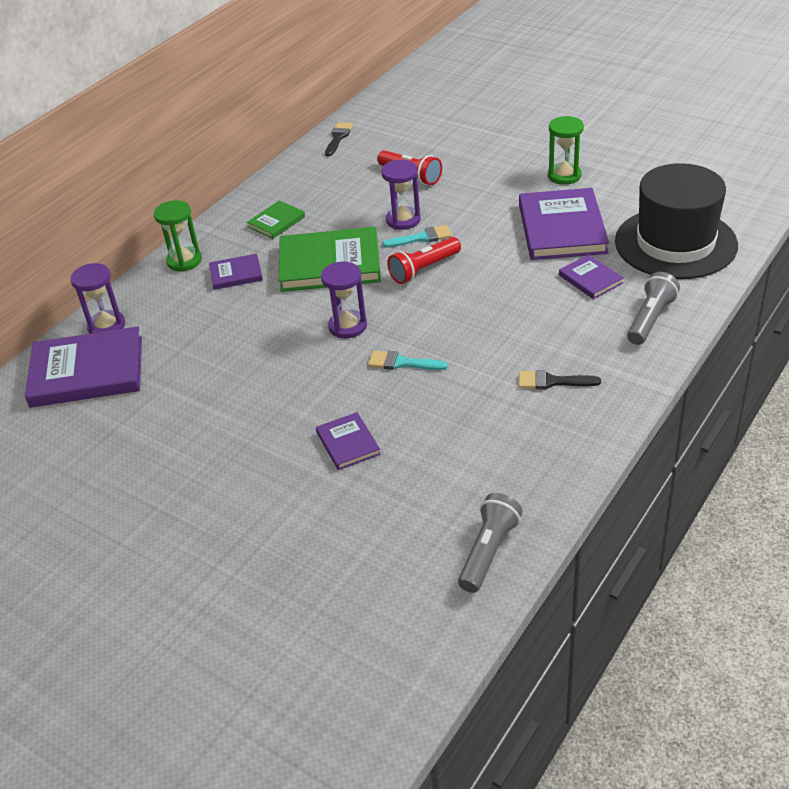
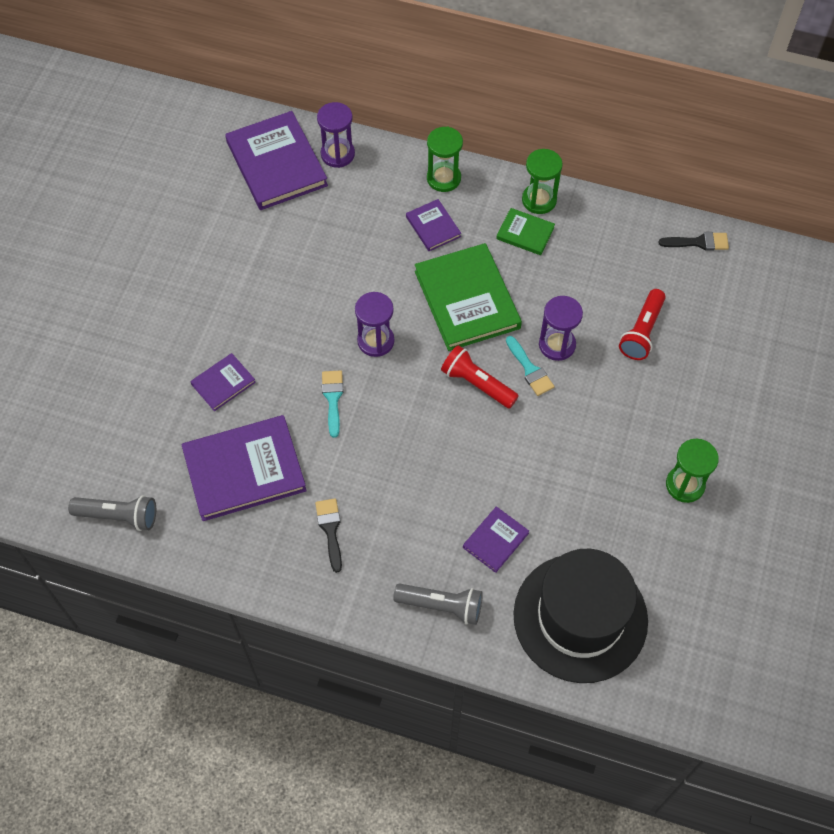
camera: 70 degrees right, 20 degrees up
purple book [519,188,609,260] -> purple book moved to [182,415,307,521]
none -> green hourglass [522,149,563,214]

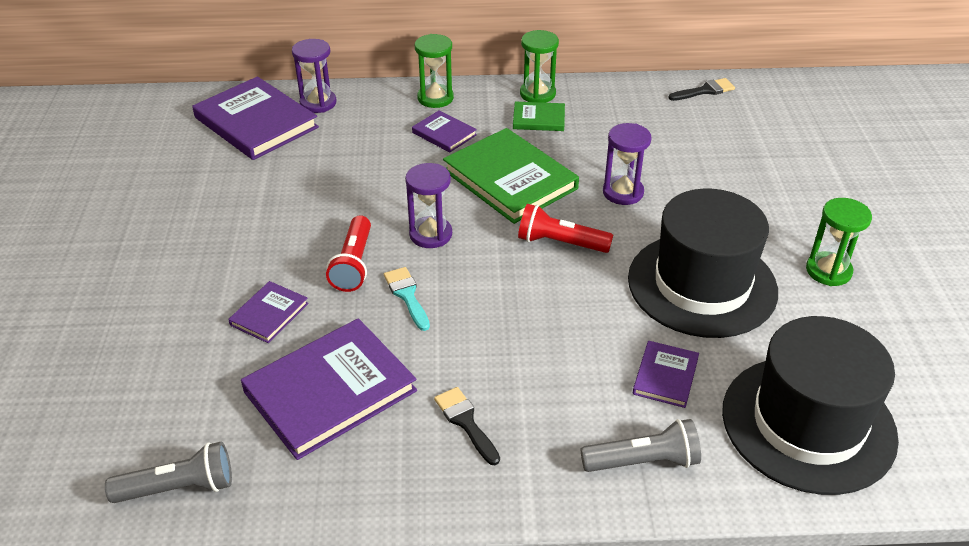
camera: 20 degrees left, 20 degrees down
turquoise brush [506,336,555,396] -> none
red flashlight [619,289,666,360] -> red flashlight moved to [326,215,371,292]
none -> black hat [628,189,778,338]

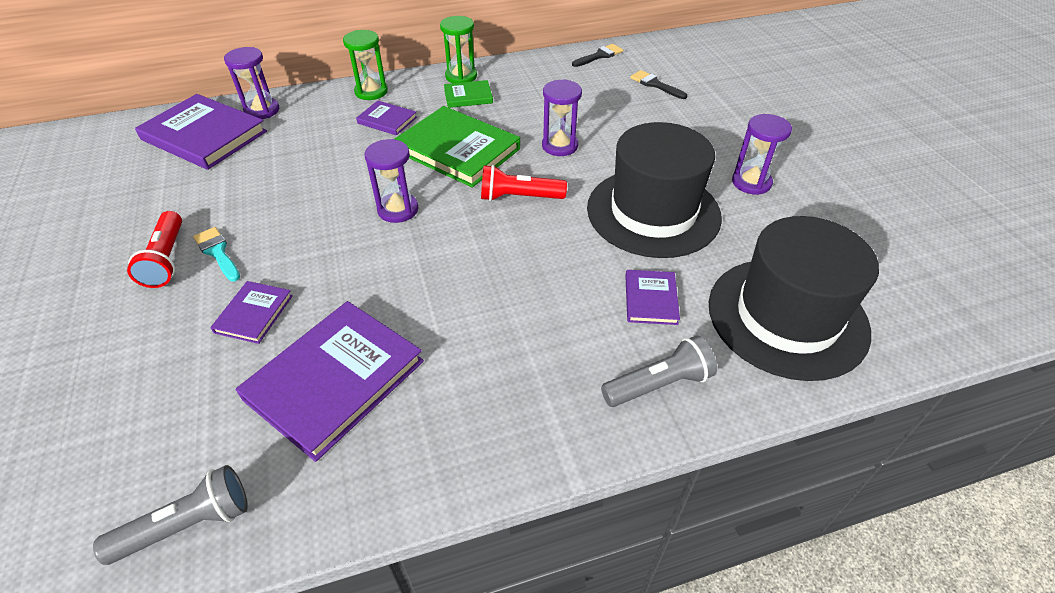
camera: 15 degrees left, 5 degrees up
red flashlight [326,215,371,292] -> red flashlight moved to [127,211,182,288]
turquoise brush [384,267,430,331] -> turquoise brush moved to [193,227,240,281]
black brush [434,387,500,465] -> black brush moved to [630,70,687,99]
green hourglass [806,198,872,286] -> purple hourglass [732,114,792,195]

